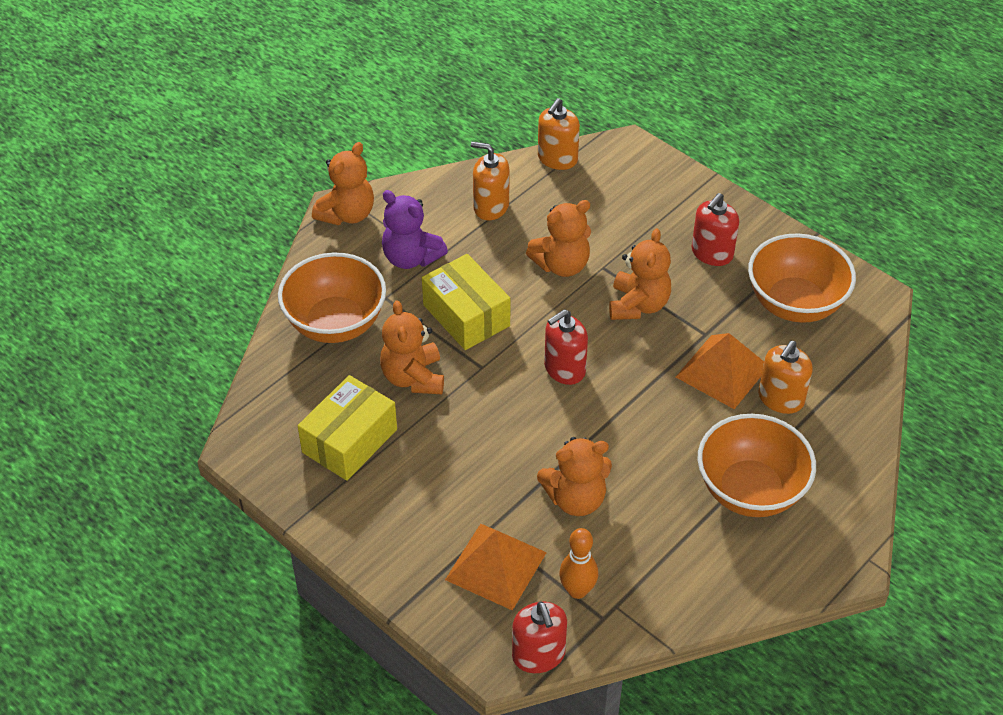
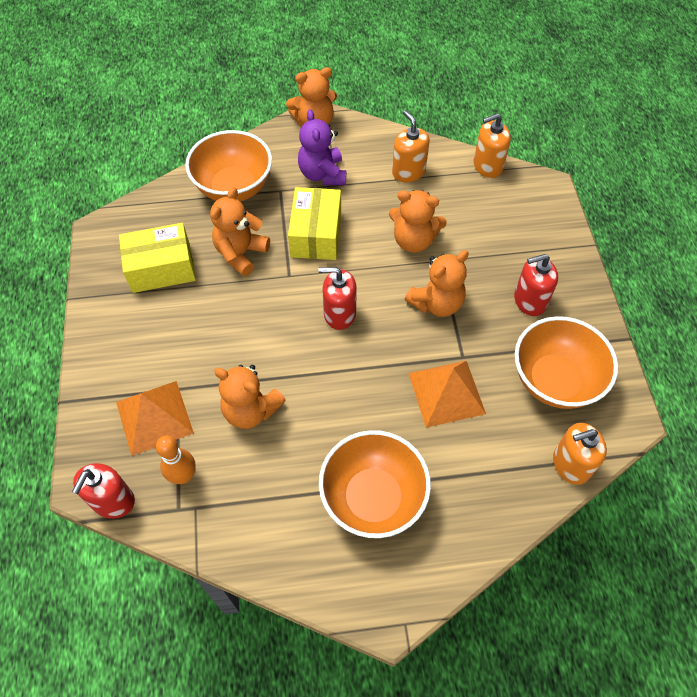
camera: 40 degrees right, 10 degrees up
orange soap dispenser [758,341,813,414] -> orange soap dispenser moved to [553,423,607,485]

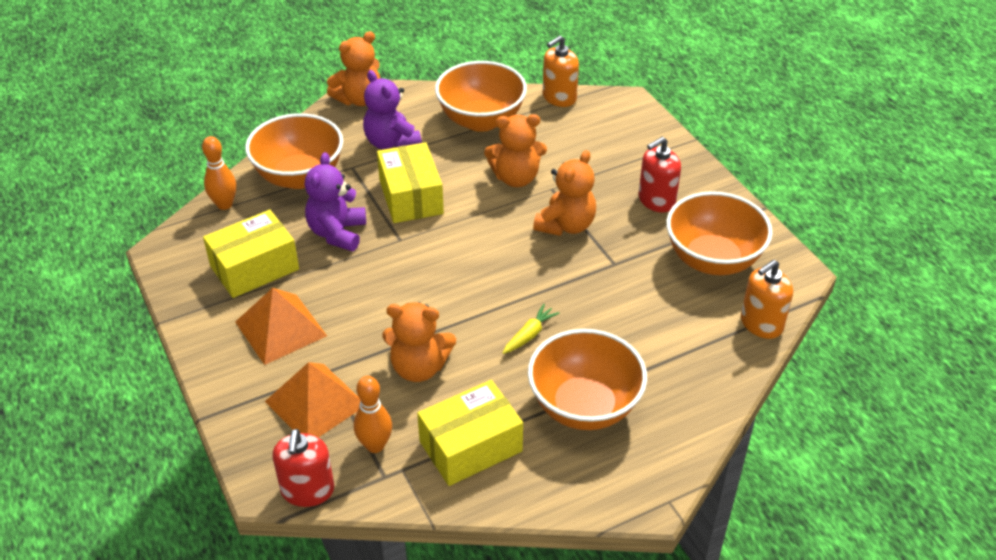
camera: 20 degrees left, 15 degrees down
orange teddy bear [210,187,270,276] -> purple teddy bear [305,152,366,251]
red soap dispenser [319,267,357,330] -> none
orange soap dispenser [392,110,430,182] -> orange bowl [435,61,527,132]
orange pyramid [409,361,486,428] -> orange pyramid moved to [235,288,327,365]
none -> orange bowling pin [202,136,236,210]
none -> yellow box [417,380,523,486]
none -> yellow carrot [503,304,560,354]

